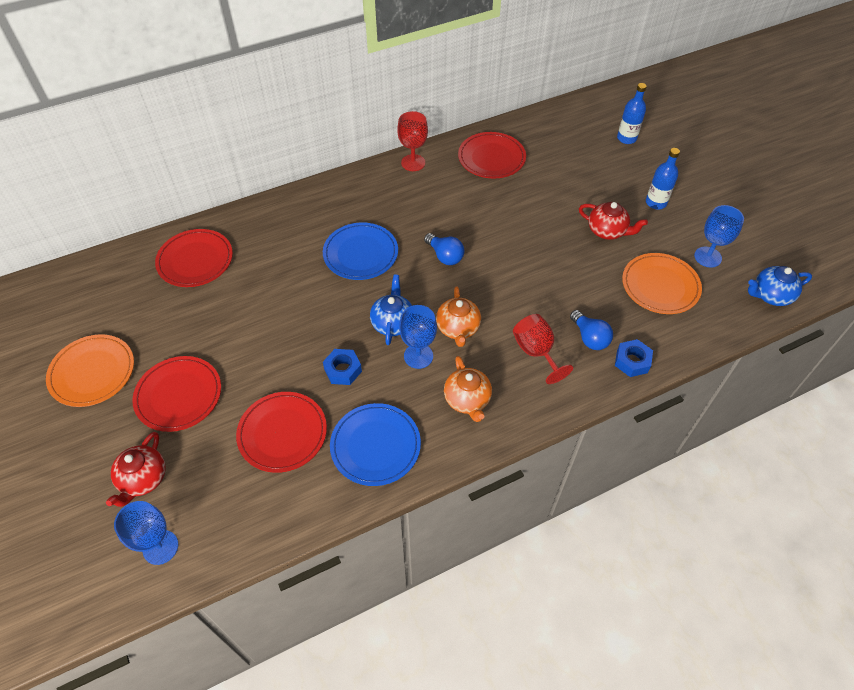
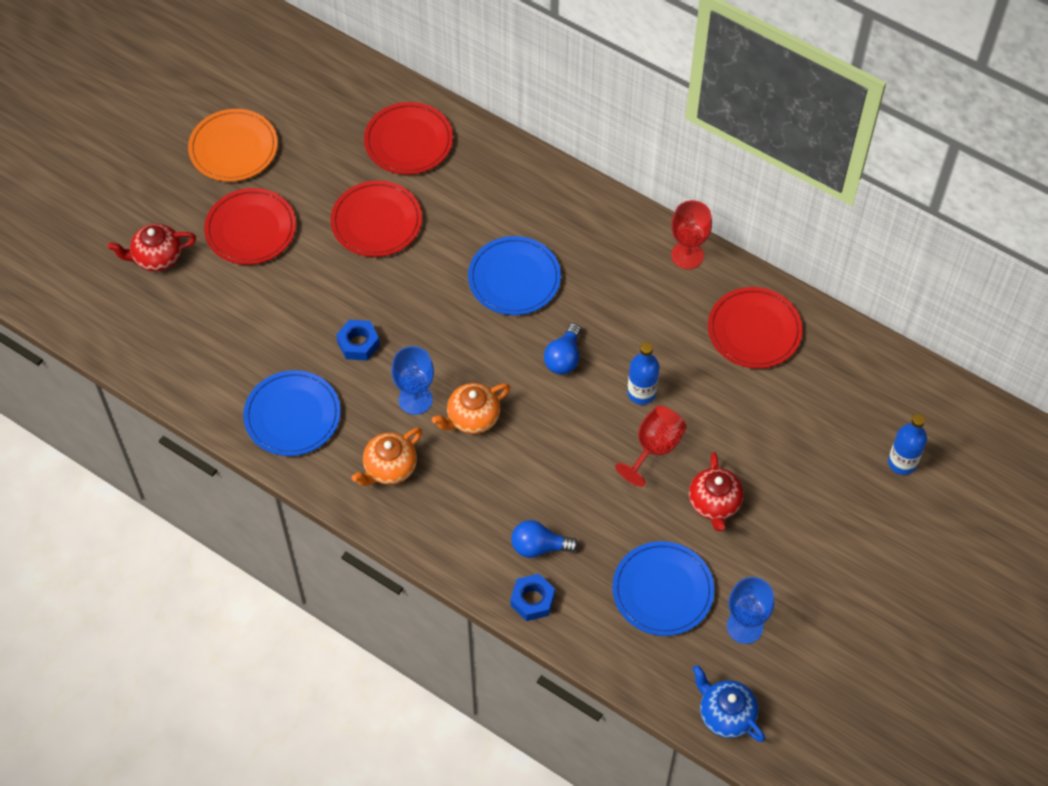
camera: 60 degrees right, 5 degrees up
blue goblet [114,501,178,565] -> none
red plate [236,392,327,473] -> red plate moved to [331,181,422,257]
blue teapot [370,275,412,345] -> none
red goblet [513,314,573,384] -> red goblet moved to [615,406,687,487]
blue light bulb [570,310,613,350] -> blue light bulb turned 60 degrees clockwise [511,520,579,558]
orange plate [622,253,702,314] -> blue plate [612,541,714,636]
blue bottle [646,148,680,209] -> blue bottle moved to [627,342,660,405]

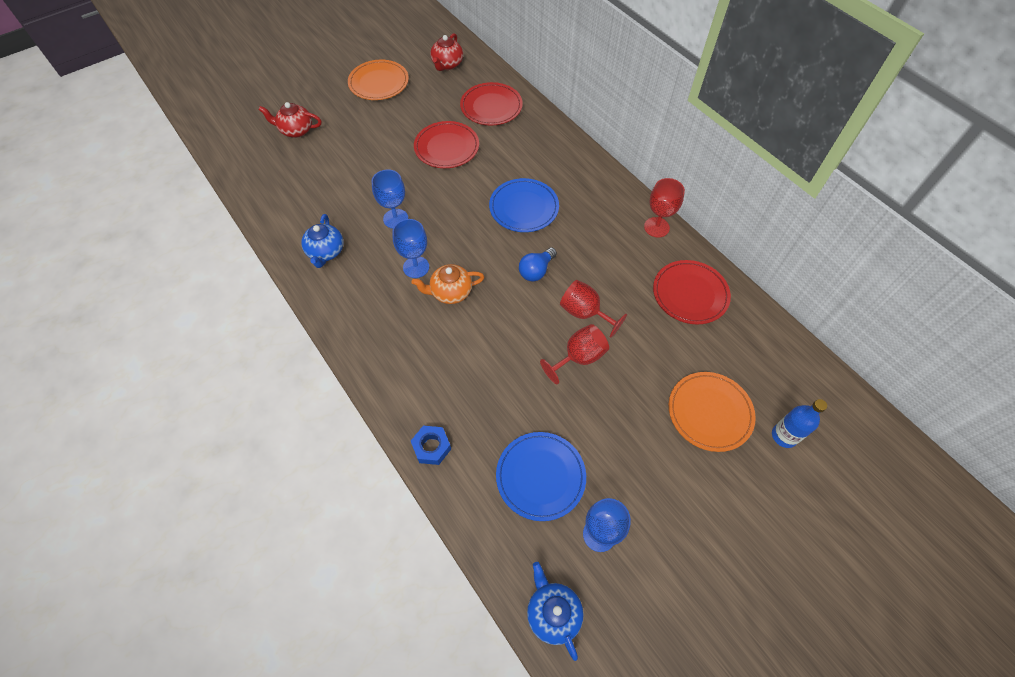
camera: 20 degrees right, 0 degrees up
red plate [204,188,296,265] -> none
blue plate [243,370,341,456] -> blue teapot [301,214,343,268]
blue nut [336,320,380,361] -> blue goblet [372,169,408,229]
orange teapot [352,428,422,486] -> none
blue light bulb [511,520,579,558] -> none
blue bottle [627,342,660,405] -> red goblet [560,280,627,338]
red teapot [689,452,744,531] -> red teapot moved to [430,33,463,71]
none -> orange plate [669,372,756,452]

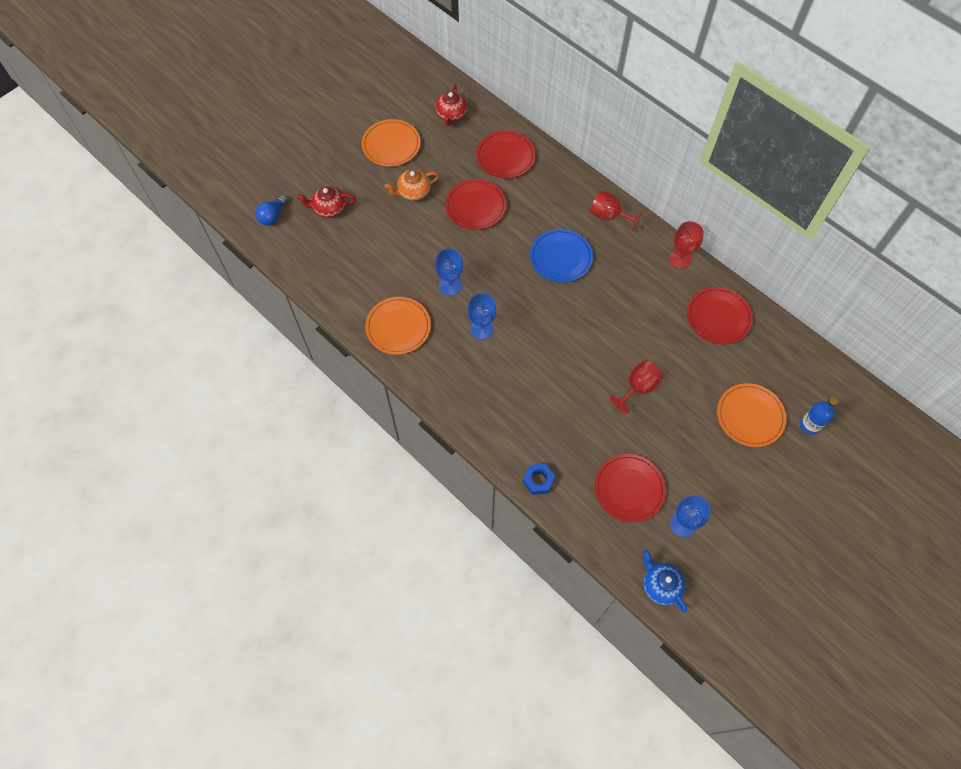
camera: 10 degrees left, 5 degrees up
blue teapot [301,214,343,268] -> orange plate [365,297,431,355]
orange teapot [412,264,484,304] -> orange teapot moved to [385,169,439,201]
blue plate [496,432,586,521] -> red plate [594,454,666,523]
blue light bulb [519,248,557,281] -> blue light bulb moved to [255,195,288,225]
red goblet [560,280,627,338] -> red goblet moved to [590,190,643,231]

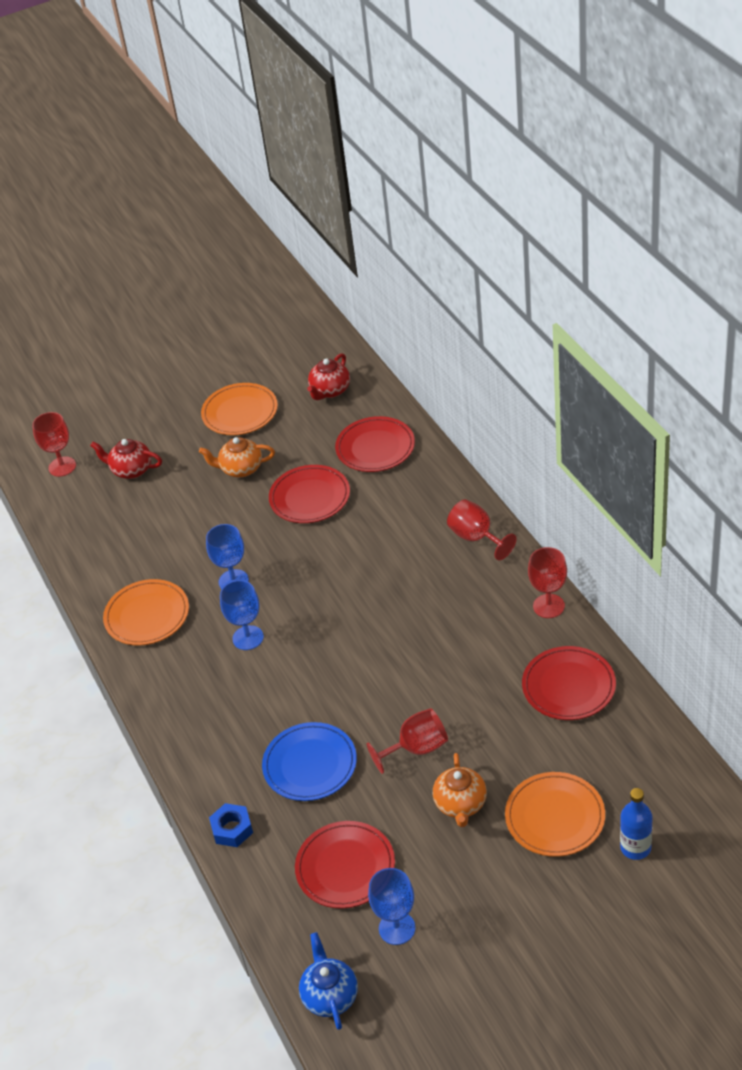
camera: 25 degrees right, 20 degrees down
blue light bulb [255,195,288,225] -> red goblet [32,412,76,477]
blue plate [530,229,593,283] -> blue plate moved to [262,722,357,801]
none -> orange teapot [433,753,487,827]

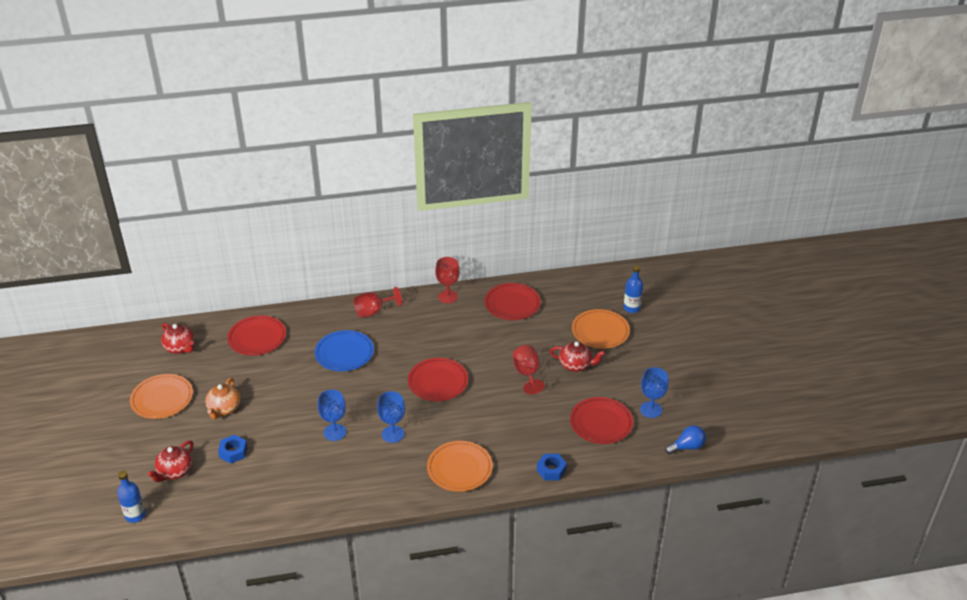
camera: 80 degrees left, 5 degrees down
red goblet [32,412,76,477] -> blue bottle [117,471,146,523]
orange plate [103,579,189,646] -> orange plate moved to [427,441,493,492]
blue plate [262,722,357,801] -> blue plate moved to [314,330,374,371]
red plate [269,465,350,523] -> red plate moved to [408,358,468,401]
blue teapot [299,932,358,1030] -> blue light bulb [665,425,706,454]
orange teapot [433,753,487,827] -> red teapot [550,342,606,372]
none -> blue nut [218,435,247,463]

